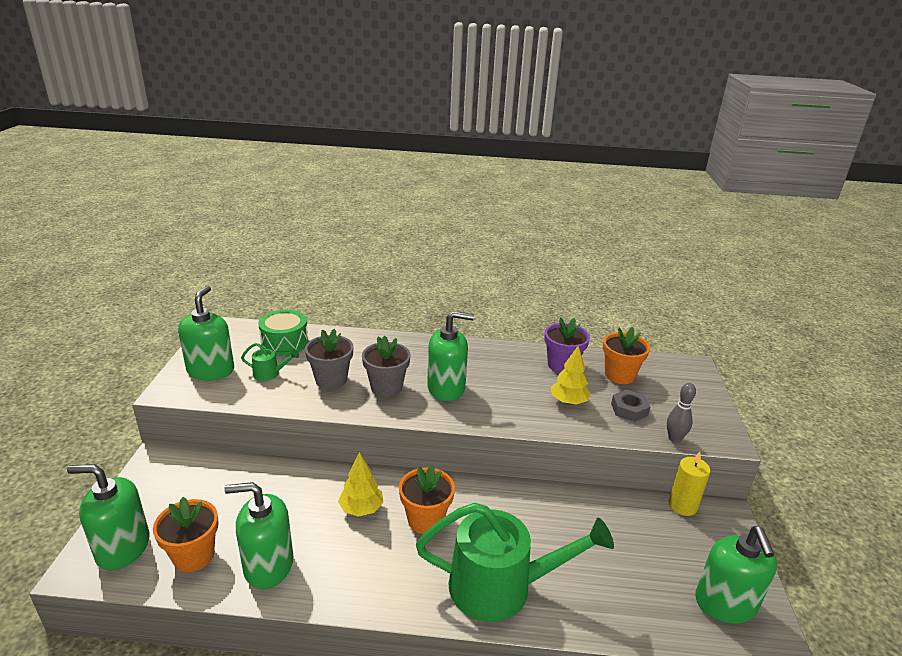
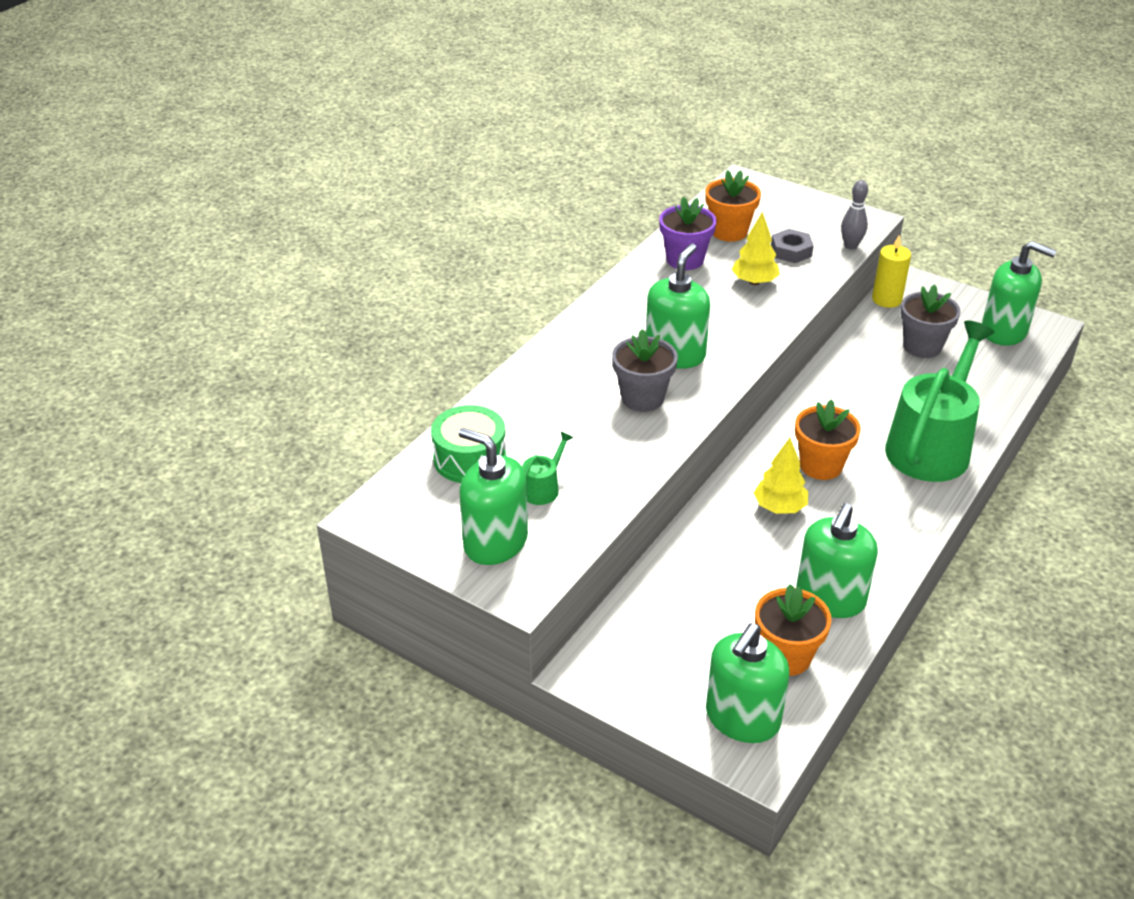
camera: 60 degrees left, 10 degrees up
grey flower pot [305,329,353,389] -> grey flower pot moved to [900,284,961,358]

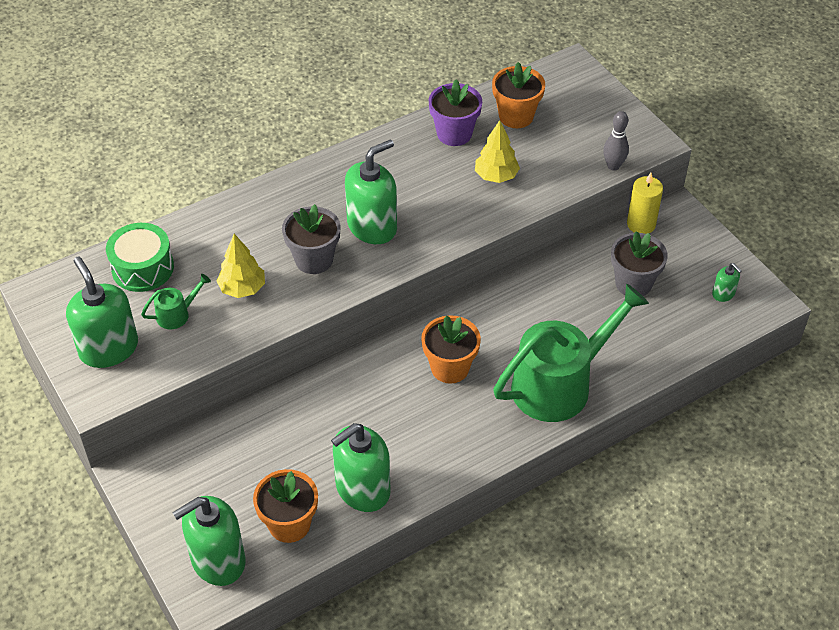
camera: 25 degrees right, 10 degrees up
yellow tree [754,438,808,514] -> yellow tree moved to [216,234,265,298]
grey nut [771,229,814,263] -> none
green soap dispenser [982,241,1057,346] -> green soap dispenser [712,263,742,302], size x0.46

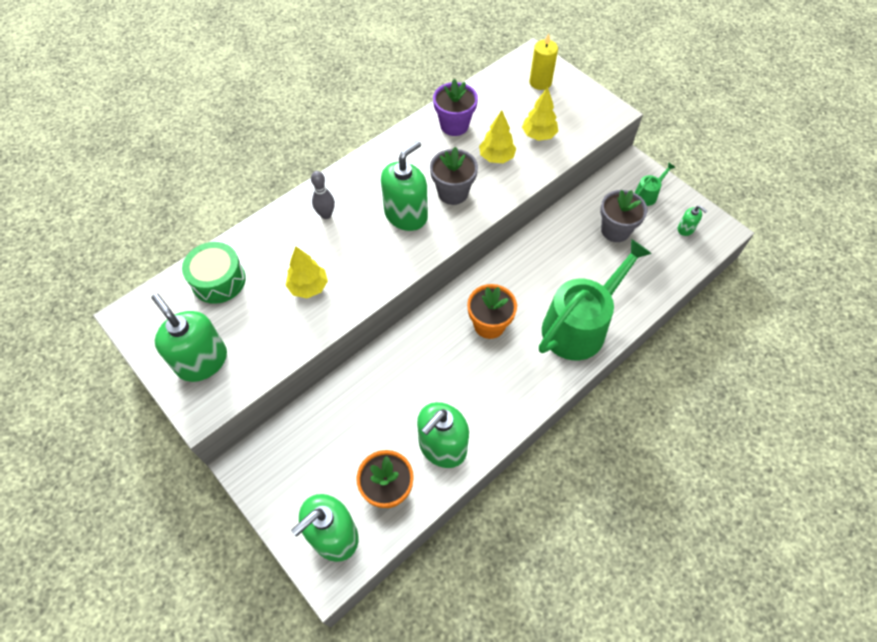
camera: 10 degrees left, 10 degrees up
green watering can [141,274,211,329] -> green watering can moved to [634,162,676,206]
grey flower pot [282,204,341,274] -> grey flower pot moved to [430,147,478,205]
orange flower pot [492,62,545,128] -> none
grey bowling pin [603,111,629,171] -> grey bowling pin moved to [311,171,335,219]
yellow candle [627,173,663,234] -> yellow candle moved to [529,33,558,90]
none -> yellow tree [522,87,558,141]

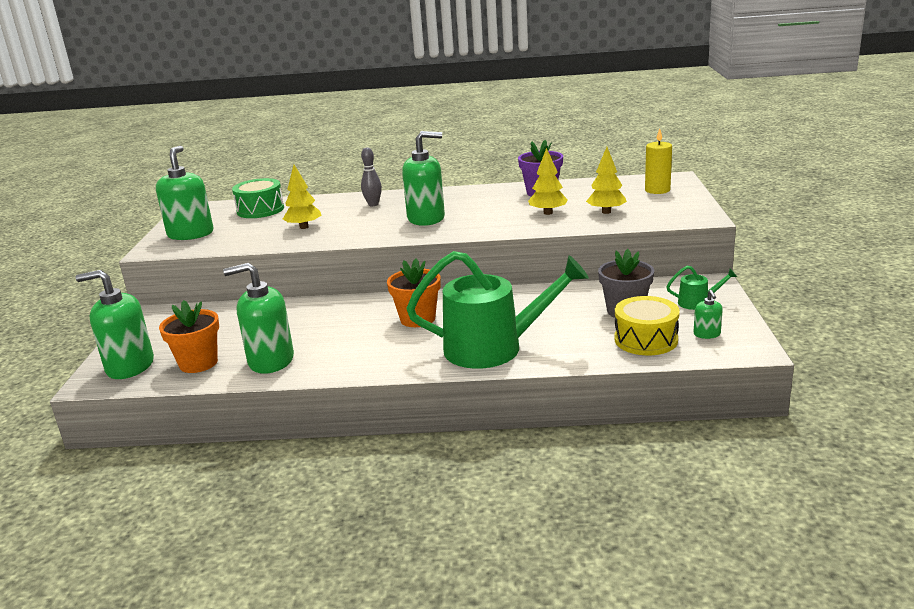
camera: 45 degrees right, 35 degrees down
grey flower pot [430,147,478,205] -> none
none -> yellow drum [614,296,680,355]

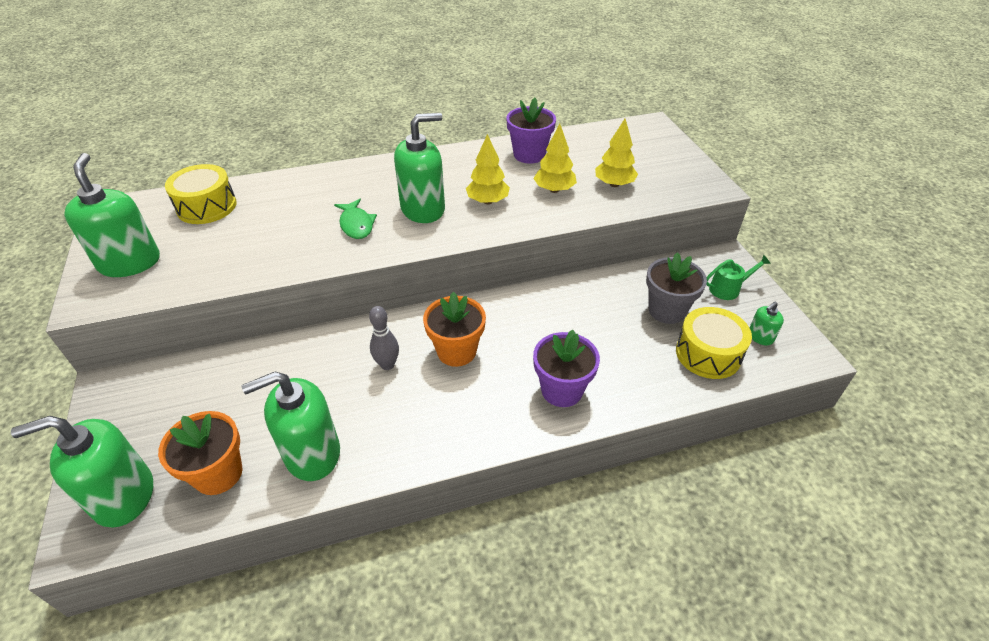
camera: 20 degrees left, 20 degrees up
green drum [232,178,284,218] -> yellow drum [165,164,237,224]
yellow tree [283,165,322,229] -> yellow tree moved to [466,134,510,204]
grey bowling pin [361,147,382,206] -> grey bowling pin moved to [369,306,399,370]
green watering can [407,251,588,369] -> purple flower pot [533,330,600,407]
yellow candle [645,129,672,194] -> none
green soap dispenser [693,290,723,339] -> green soap dispenser turned 75 degrees clockwise [749,302,784,345]
none -> green fish [334,199,377,239]

